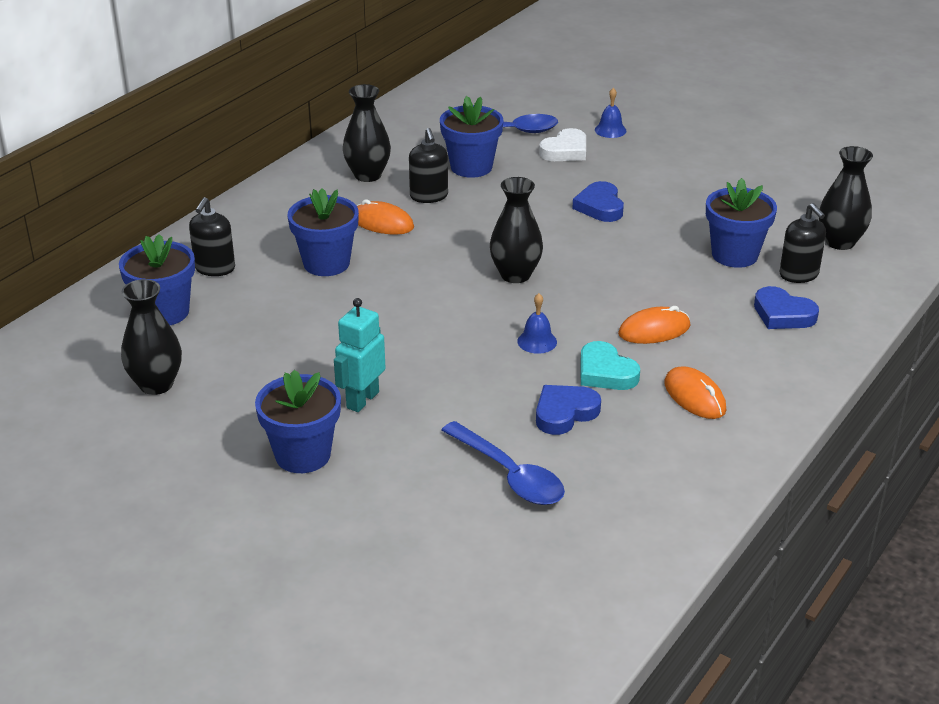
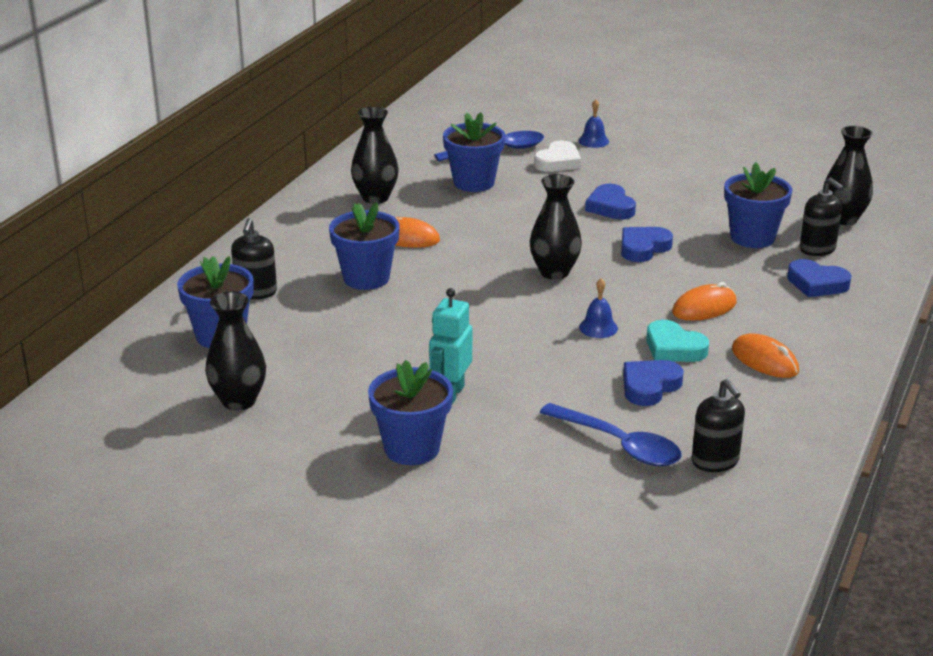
camera: 10 degrees left, 5 degrees down
black soap dispenser [409,128,448,203] -> black soap dispenser moved to [691,379,745,472]
none -> blue heart [621,227,673,262]

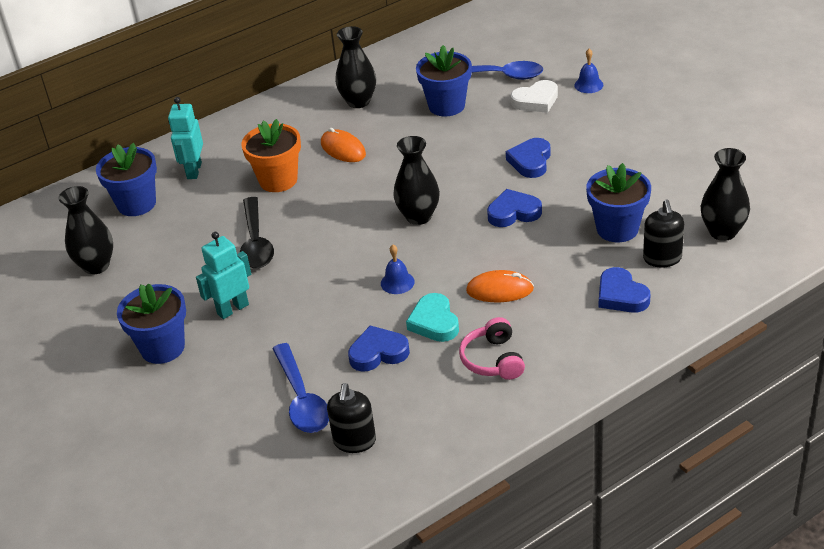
camera: 35 degrees right, 10 degrees up
black soap dispenser [231,218,277,299] -> turquoise robot [168,97,203,179]
blue flower pot [329,202,400,290] -> orange flower pot [241,119,301,192]
orange mouse [732,333,799,378] -> pink headphones [459,317,525,380]
none -> black spoon [240,197,274,269]

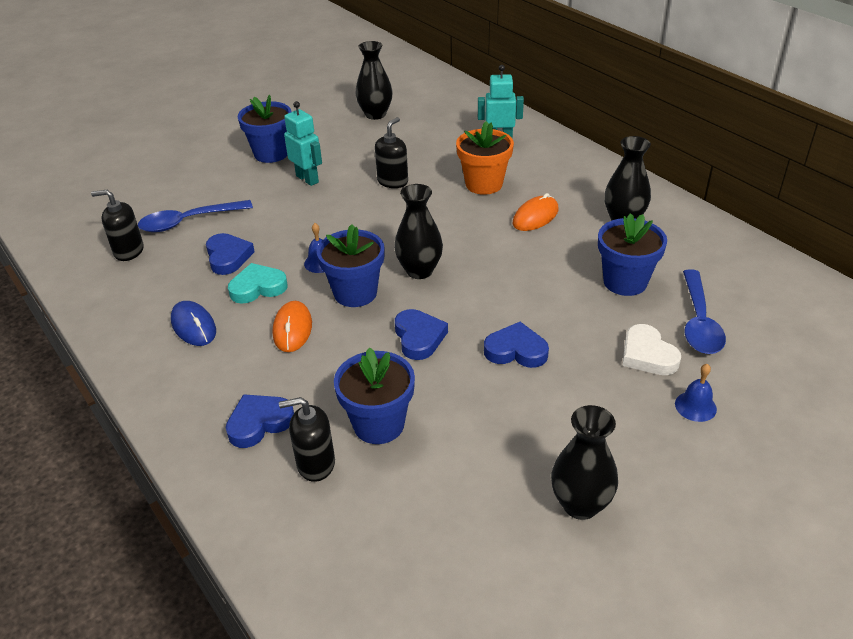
camera: 85 degrees right, 0 degrees up
blue flower pot [96,143,157,216] -> blue flower pot moved to [317,224,385,307]
black spoon [240,197,274,269] -> black soap dispenser [375,117,408,188]
pink headphones [459,317,525,380] -> blue mouse [171,301,216,346]
black vase [701,148,750,241] -> black vase moved to [551,405,618,520]

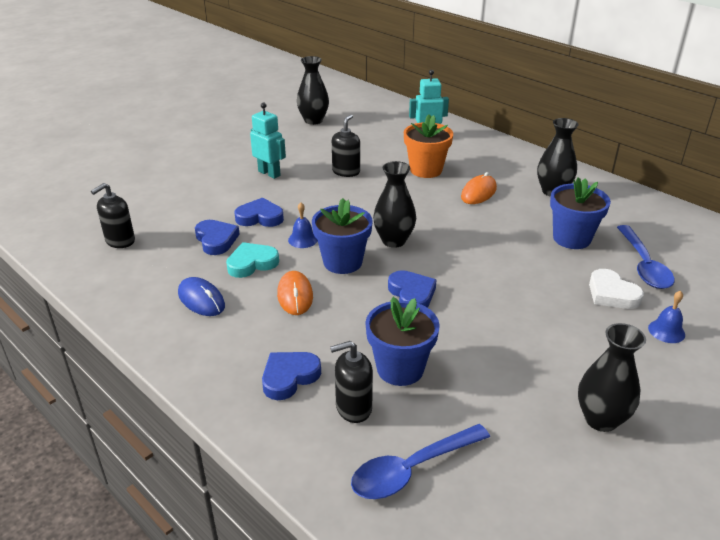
camera: 10 degrees left, 5 degrees down
black soap dispenser [91,190,144,261] -> black soap dispenser turned 45 degrees counterclockwise [91,183,135,248]
blue spoon [138,200,253,232] -> blue spoon moved to [351,424,490,499]
blue flower pot [238,95,291,163] -> none
blue heart [484,322,549,368] -> blue heart moved to [235,197,284,227]

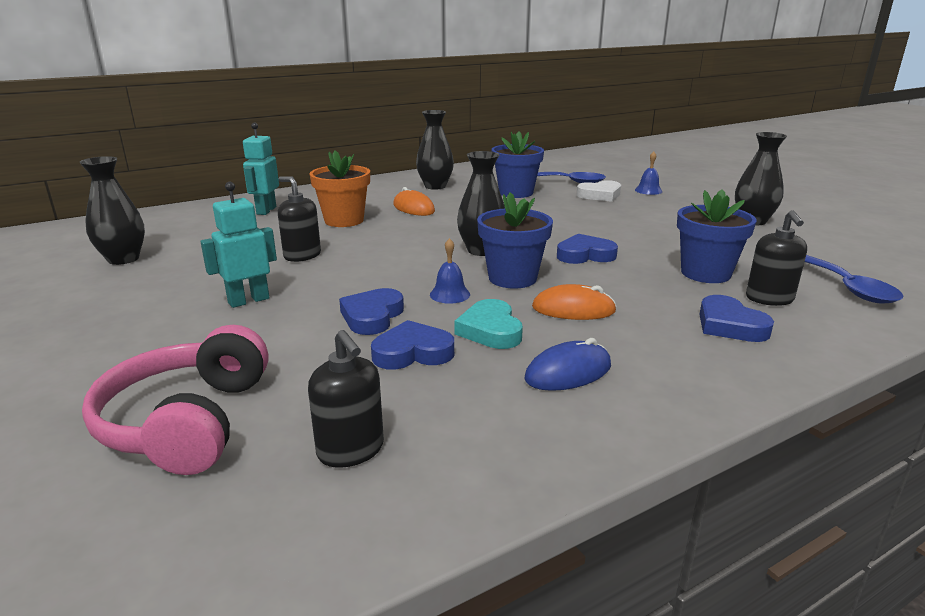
camera: 75 degrees left, 10 degrees down
none -> pink headphones [82,325,268,475]

